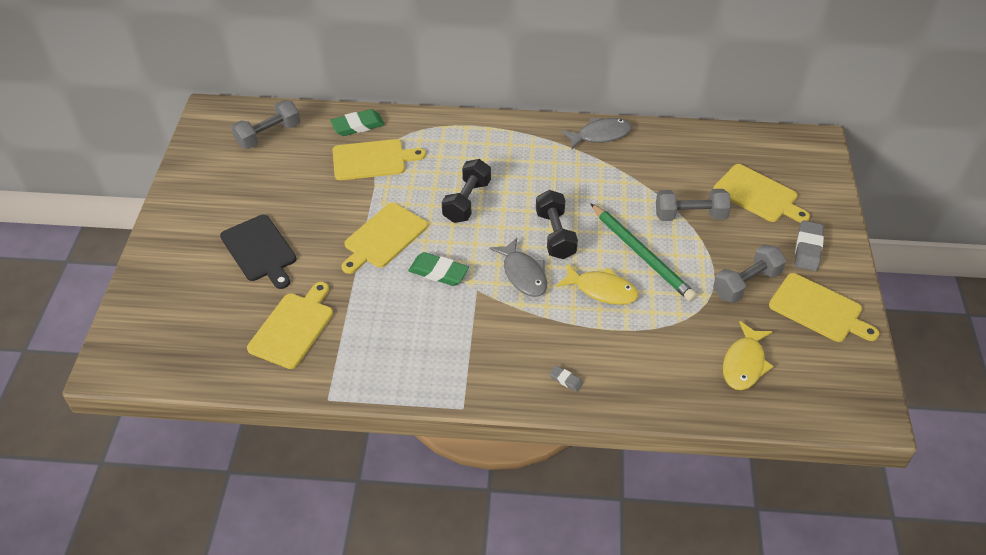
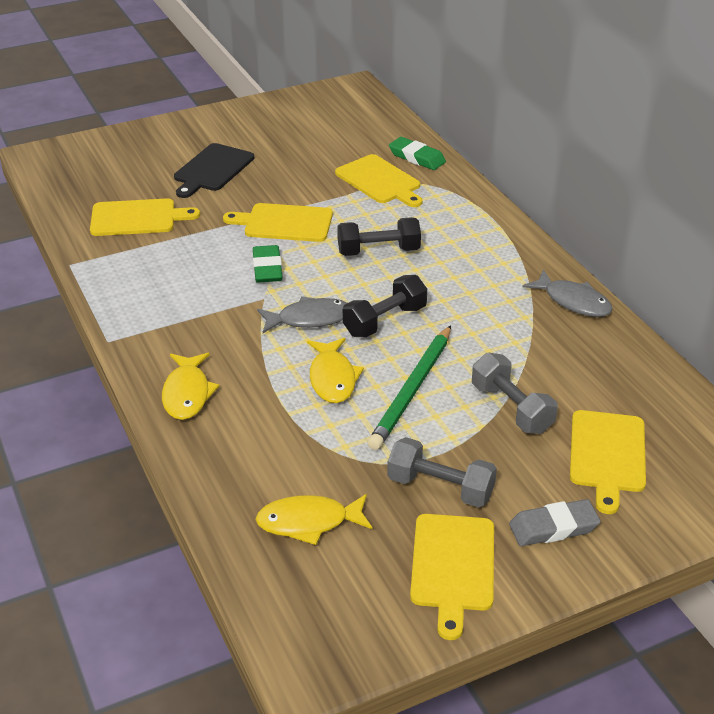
camera: 60 degrees right, 10 degrees down
grey dumbbell [231,100,300,149] -> none
grey fish [490,238,547,297] -> grey fish turned 135 degrees counterclockwise [257,296,347,333]
grey eraser [549,365,583,392] -> yellow fish [162,353,220,420]

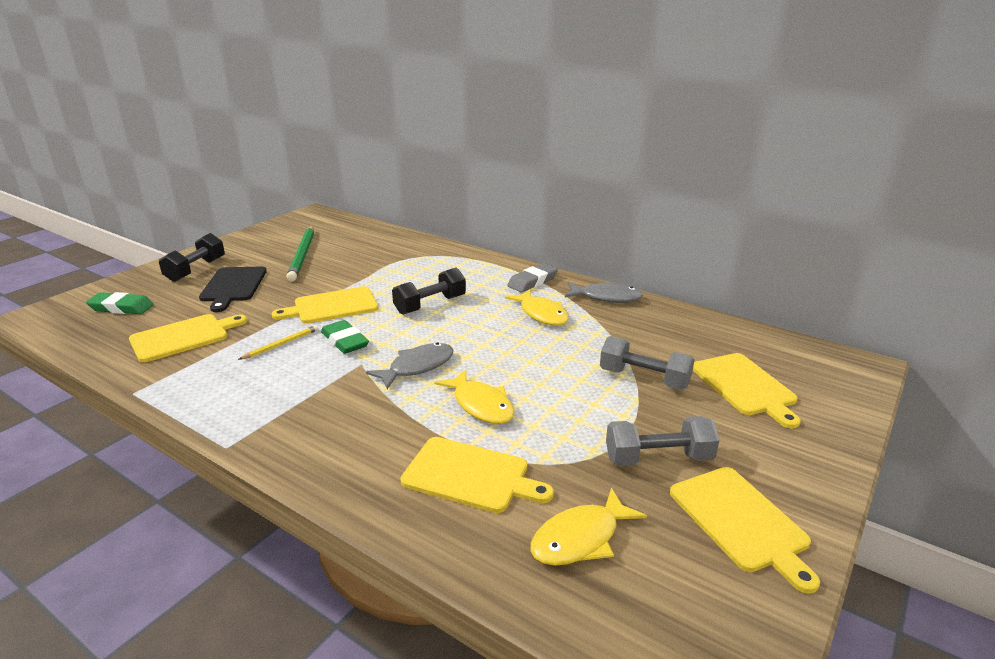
camera: 30 degrees left, 10 degrees down
yellow fish [162,353,220,420] -> yellow fish moved to [505,289,569,326]
yellow cutting board [335,154,423,207] -> yellow cutting board moved to [400,437,554,513]
black dumbbell [343,275,427,337] -> black dumbbell moved to [159,233,225,282]
green pencil [368,325,451,450] -> green pencil moved to [286,226,314,282]
green eraser [389,137,446,170] -> green eraser moved to [86,292,154,314]
grey eraser [509,499,601,546] -> grey eraser moved to [507,263,558,292]
none -> yellow pencil [238,325,319,360]

